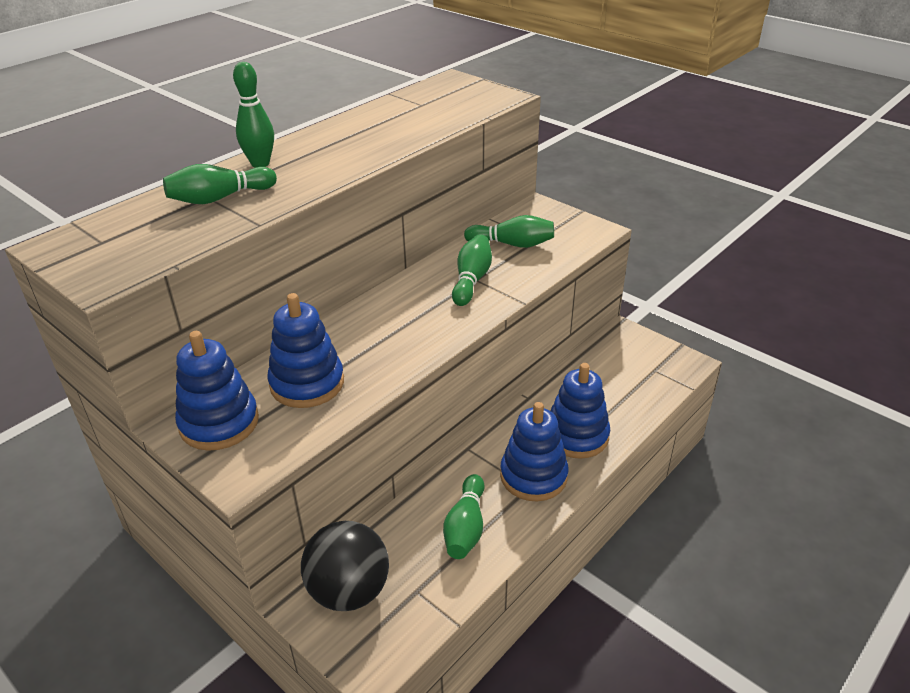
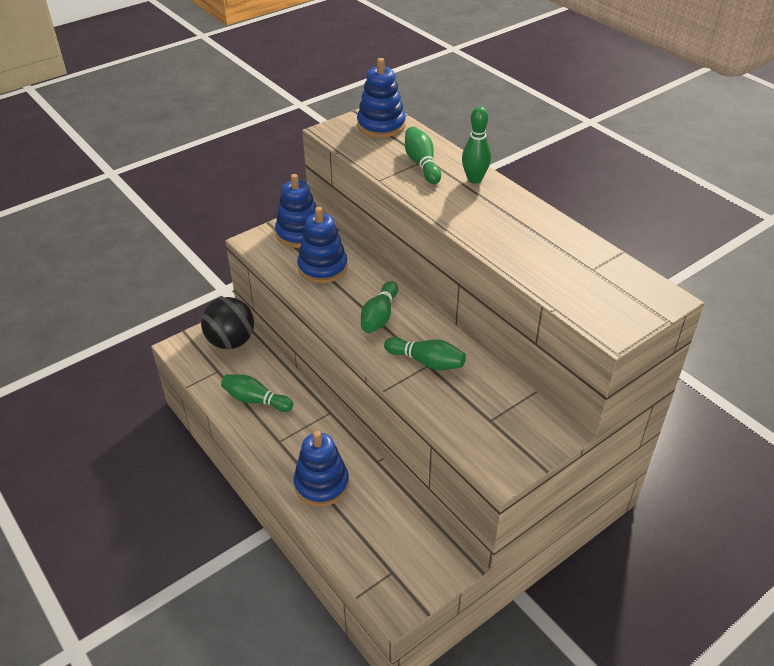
camera: 100 degrees right, 5 degrees up
green bowling pin [464,215,554,248] -> green bowling pin moved to [361,281,398,333]
blue stacking toy [500,402,568,501] -> blue stacking toy moved to [357,58,406,138]

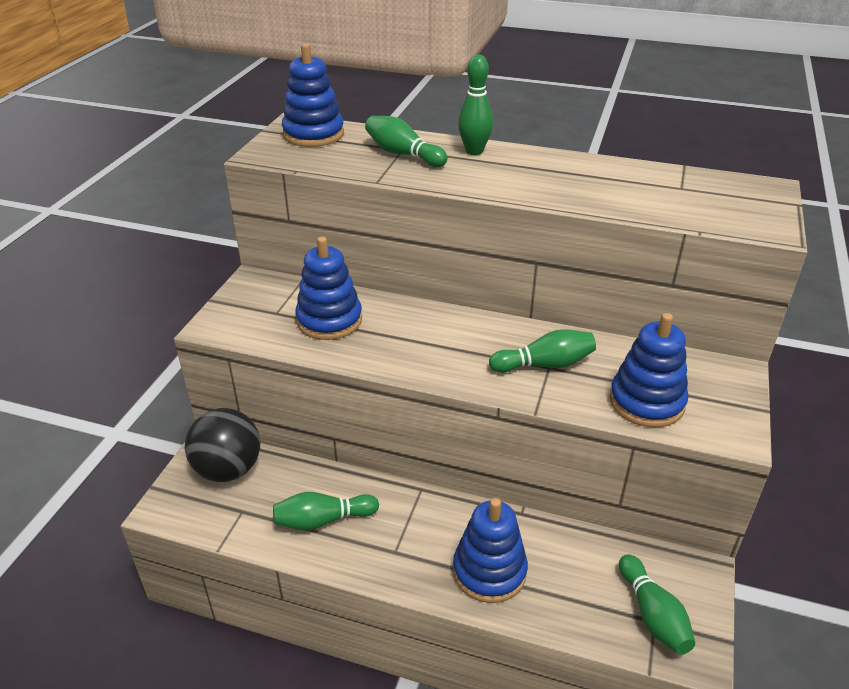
camera: 35 degrees left, 5 degrees down
blue stacking toy [275,174,316,248] -> blue stacking toy moved to [609,313,688,427]
green bowling pin [361,281,398,333] -> green bowling pin moved to [619,554,695,655]

